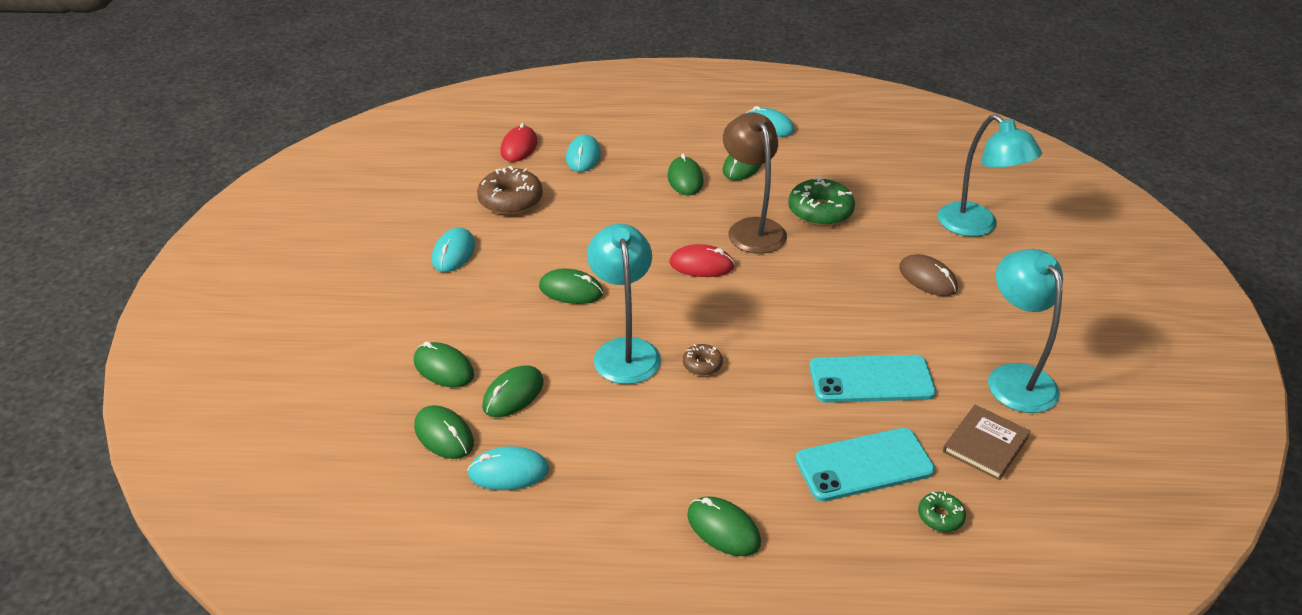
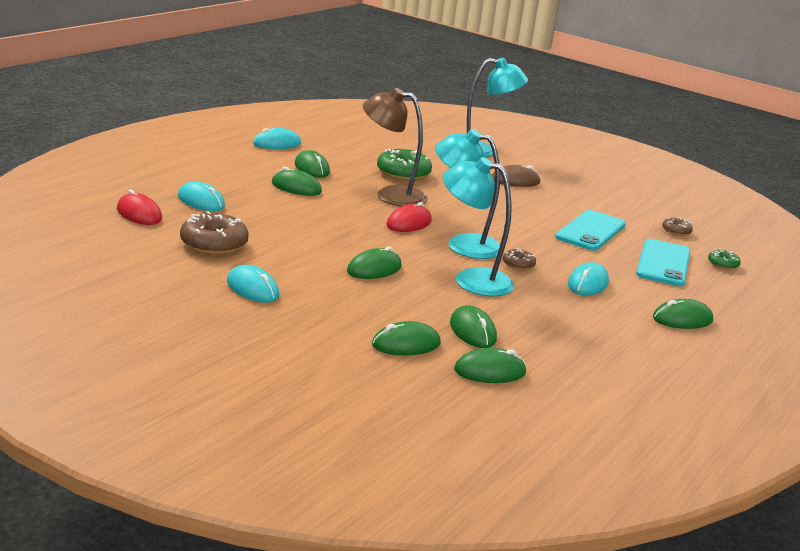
camera: 60 degrees left, 15 degrees down
turquoise mouse [467,446,549,490] -> turquoise mouse moved to [568,262,609,296]
brown book [943,405,1031,480] -> brown donut [662,217,693,236]
turquoise lamp [988,249,1063,413] -> turquoise lamp moved to [435,129,500,259]

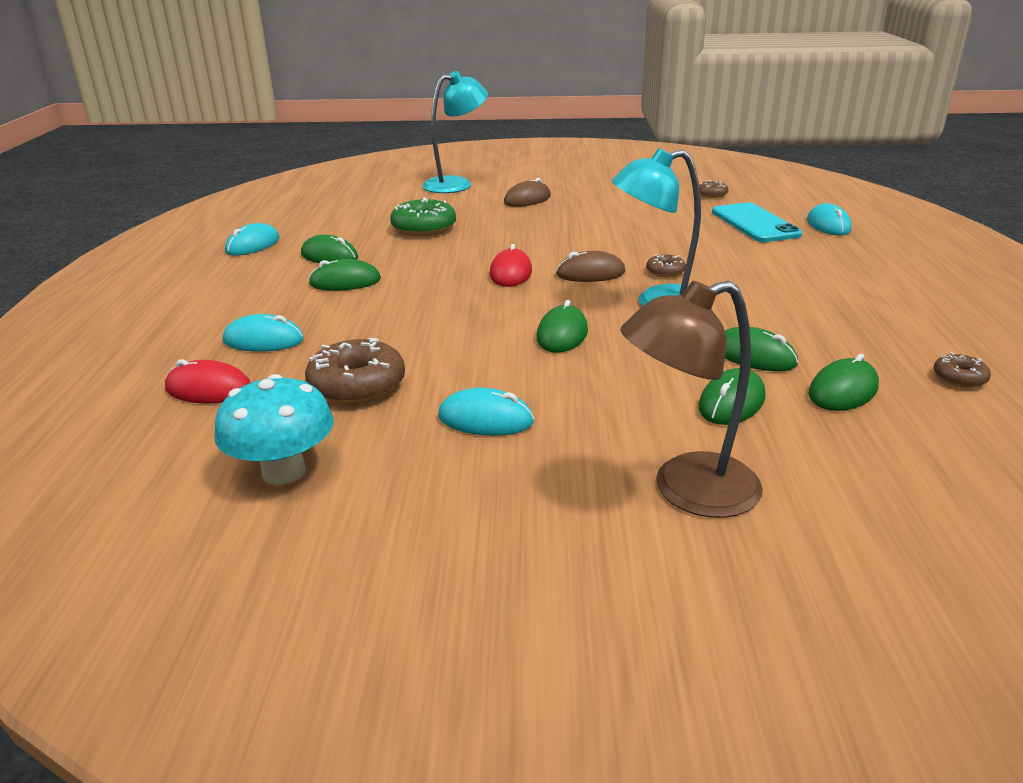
camera: 30 degrees left, 5 degrees up
brown lamp [363,88,428,207] -> brown lamp moved to [621,281,763,518]
turquoise lamp [435,129,500,259] -> brown mouse [556,251,626,282]
turquoise phone [555,210,626,251] -> none
turquoise mouse [568,262,609,296] -> turquoise mouse moved to [807,203,852,235]
green mouse [653,299,713,329] -> none
green donut [708,249,741,270] -> none
none -> turquoise mushroom [214,374,334,485]
none -> brown donut [933,353,991,388]

